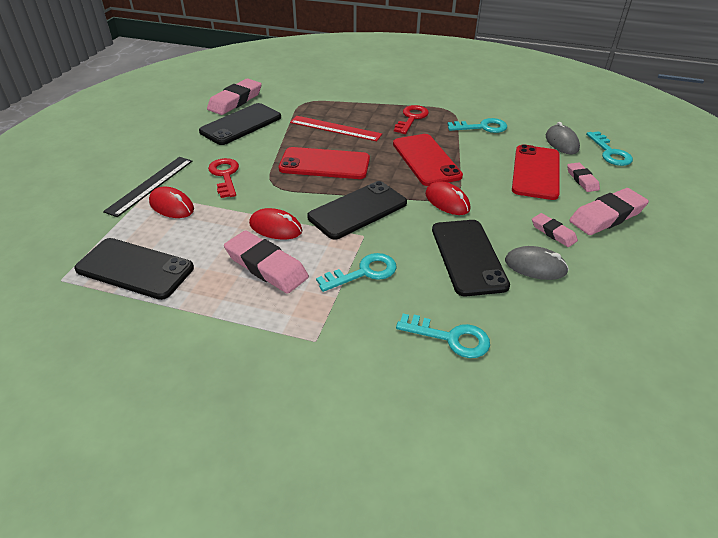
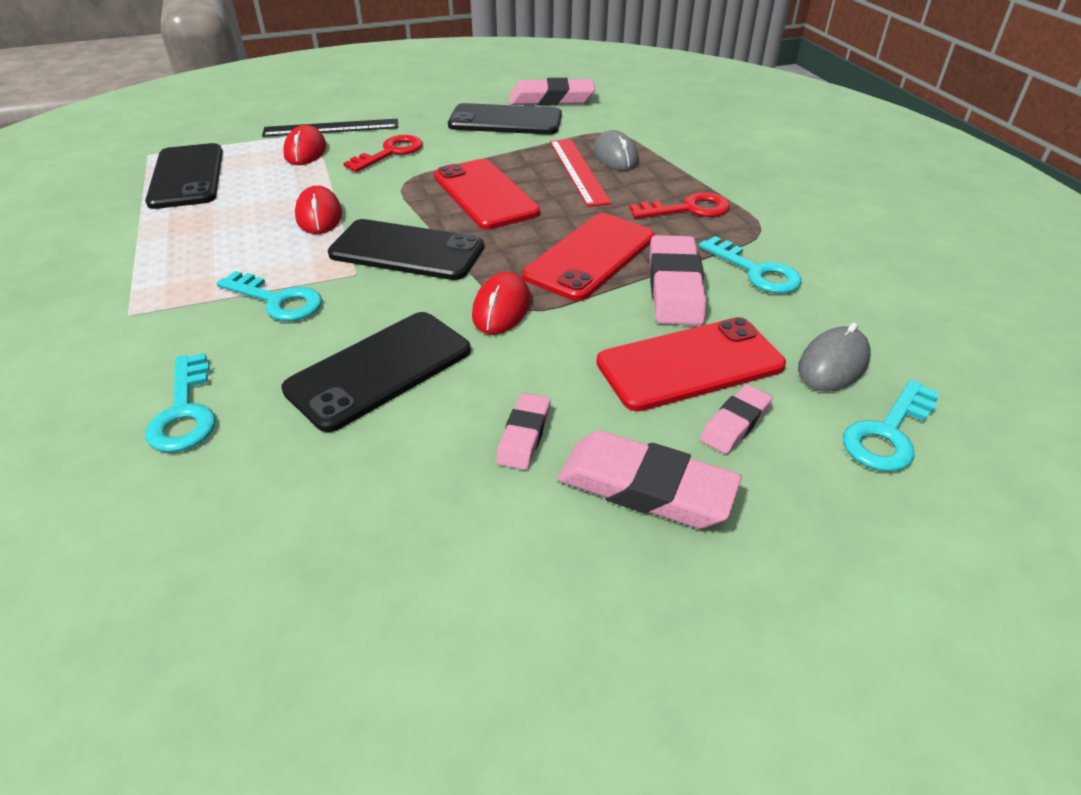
camera: 55 degrees right, 0 degrees up
pink eraser [224,230,309,293] -> pink eraser moved to [650,235,706,325]
grey mouse [505,246,569,280] -> grey mouse moved to [594,130,639,171]

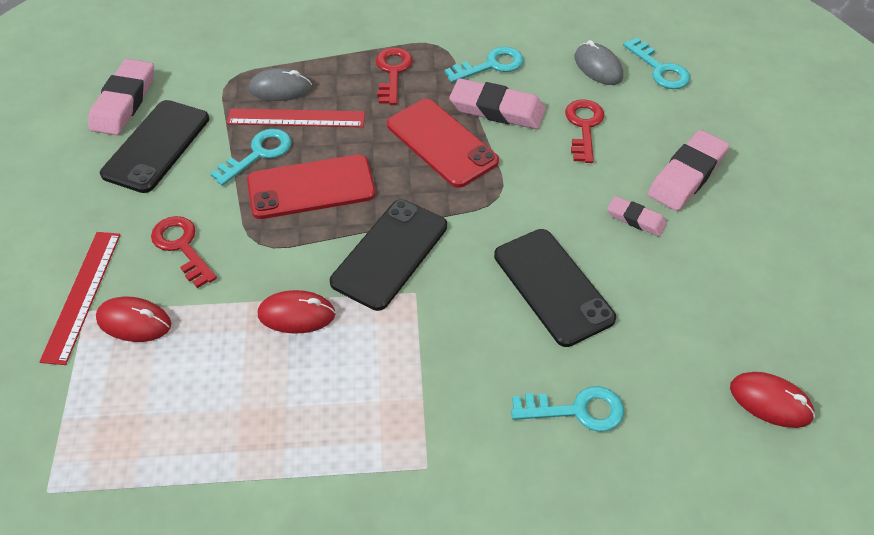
camera: 75 degrees left, 10 degrees up
black phone [145,143,223,209] -> none
turquoise key [216,271,322,321] -> turquoise key moved to [210,129,291,186]
black ruler [262,119,398,137] -> red ruler [39,232,121,365]
red mouse [472,272,530,334] -> red mouse moved to [730,372,815,428]
red phone [596,317,786,411] -> red key [565,99,604,163]
pink eraser [700,384,773,454] -> none

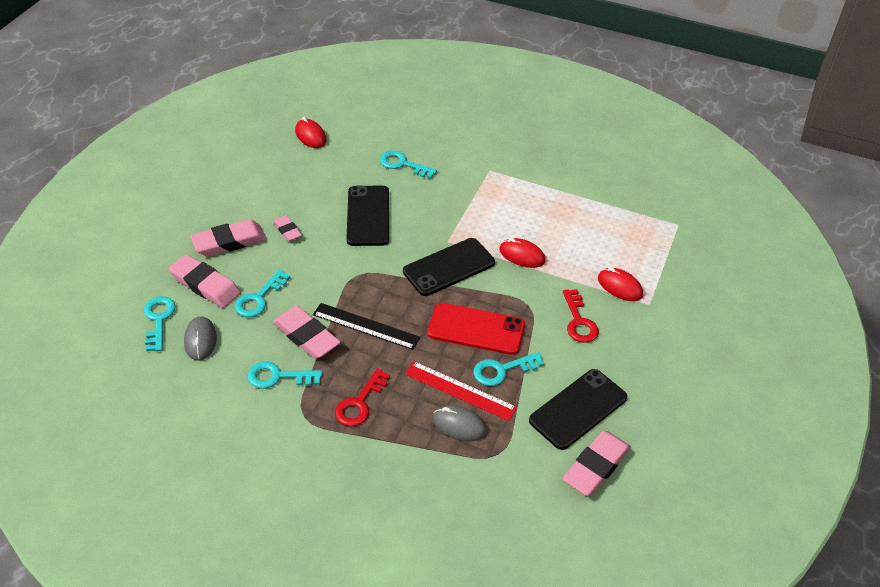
camera: 155 degrees left, 5 degrees down
red ruler [39,232,121,365] -> none
red phone [387,99,499,188] -> black ruler [313,303,420,350]
red key [565,99,604,163] -> turquoise key [235,270,290,317]
none -> pink eraser [169,254,241,308]

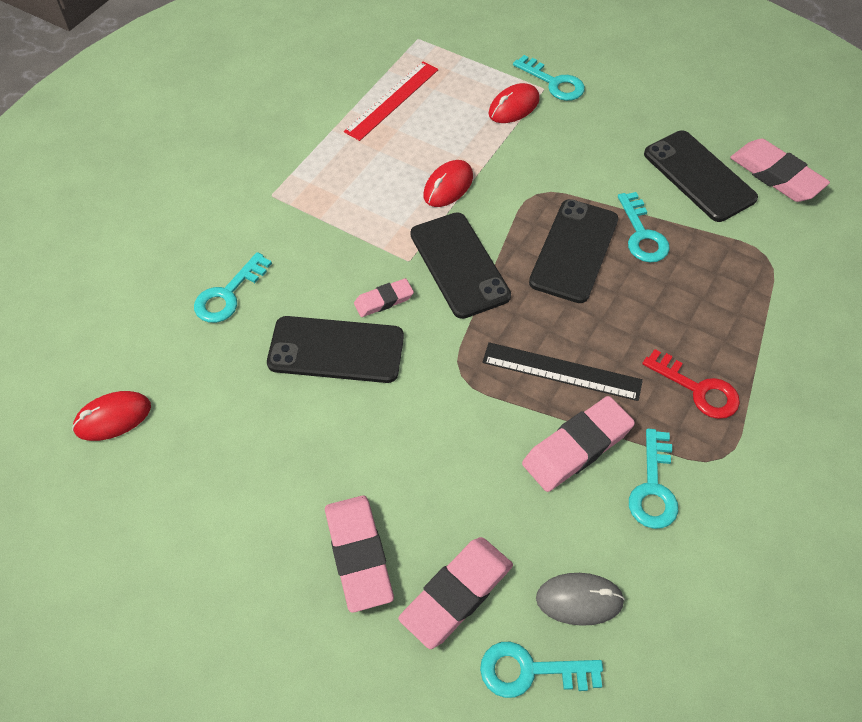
camera: 80 degrees left, 10 degrees up
turquoise key [235,270,290,317] -> turquoise key moved to [513,55,585,101]
pink eraser [273,215,302,242] -> pink eraser moved to [354,278,414,317]
black ruler [313,303,420,350] -> black ruler turned 75 degrees clockwise [482,342,643,401]
red ruler [405,361,517,421] -> red ruler moved to [344,62,438,141]
red phone [427,303,525,355] -> black phone [529,199,618,303]
grey mouse [433,405,487,441] -> none
red key [563,289,599,343] -> none

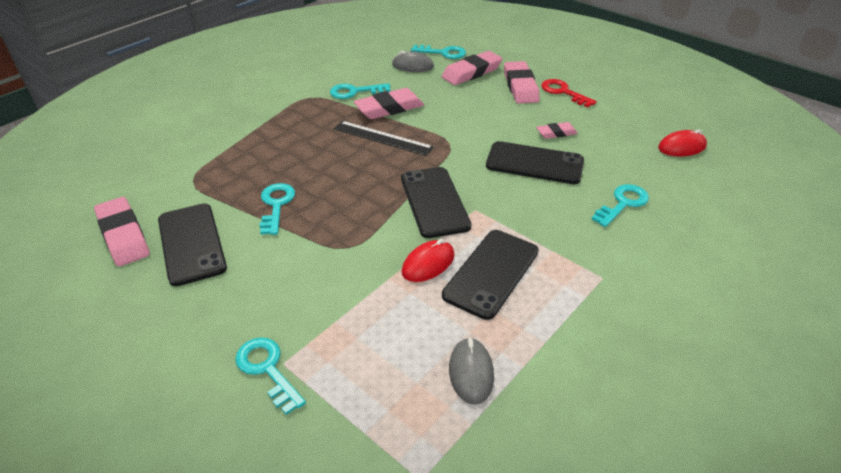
camera: 170 degrees left, 15 degrees down
red ruler [344,62,438,141] -> grey mouse [449,337,494,405]
pink eraser [354,278,414,317] -> pink eraser moved to [536,122,578,139]
red mouse [488,83,540,123] -> none
black phone [529,199,618,303] -> black phone moved to [442,230,539,320]
turquoise key [629,429,678,529] -> turquoise key turned 120 degrees counterclockwise [330,83,390,99]
red key [642,349,740,419] -> red key moved to [541,79,597,108]

